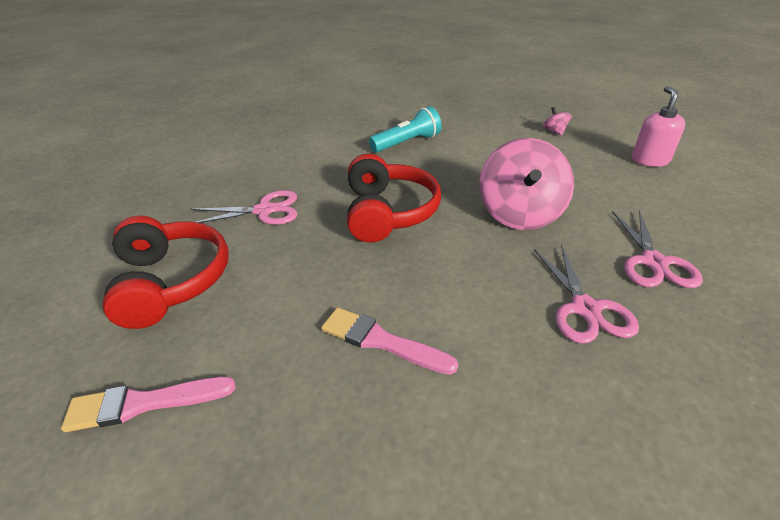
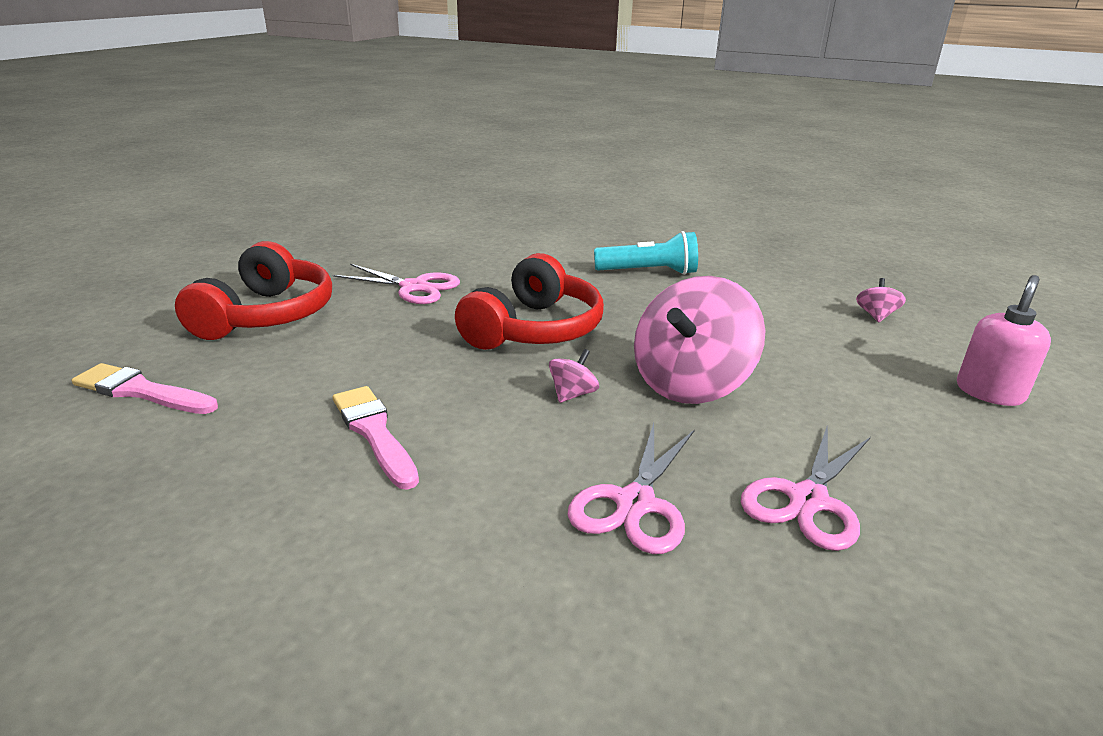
camera: 30 degrees right, 10 degrees down
none -> pink spinning top [549,349,599,403]

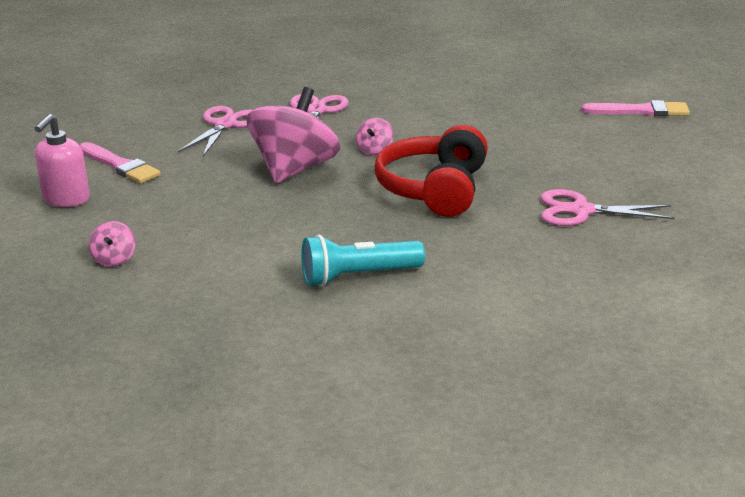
camera: 165 degrees right, 0 degrees up
red headphones [175,241,332,340] -> none
pink brush [333,386,419,490] -> pink brush moved to [80,142,161,184]

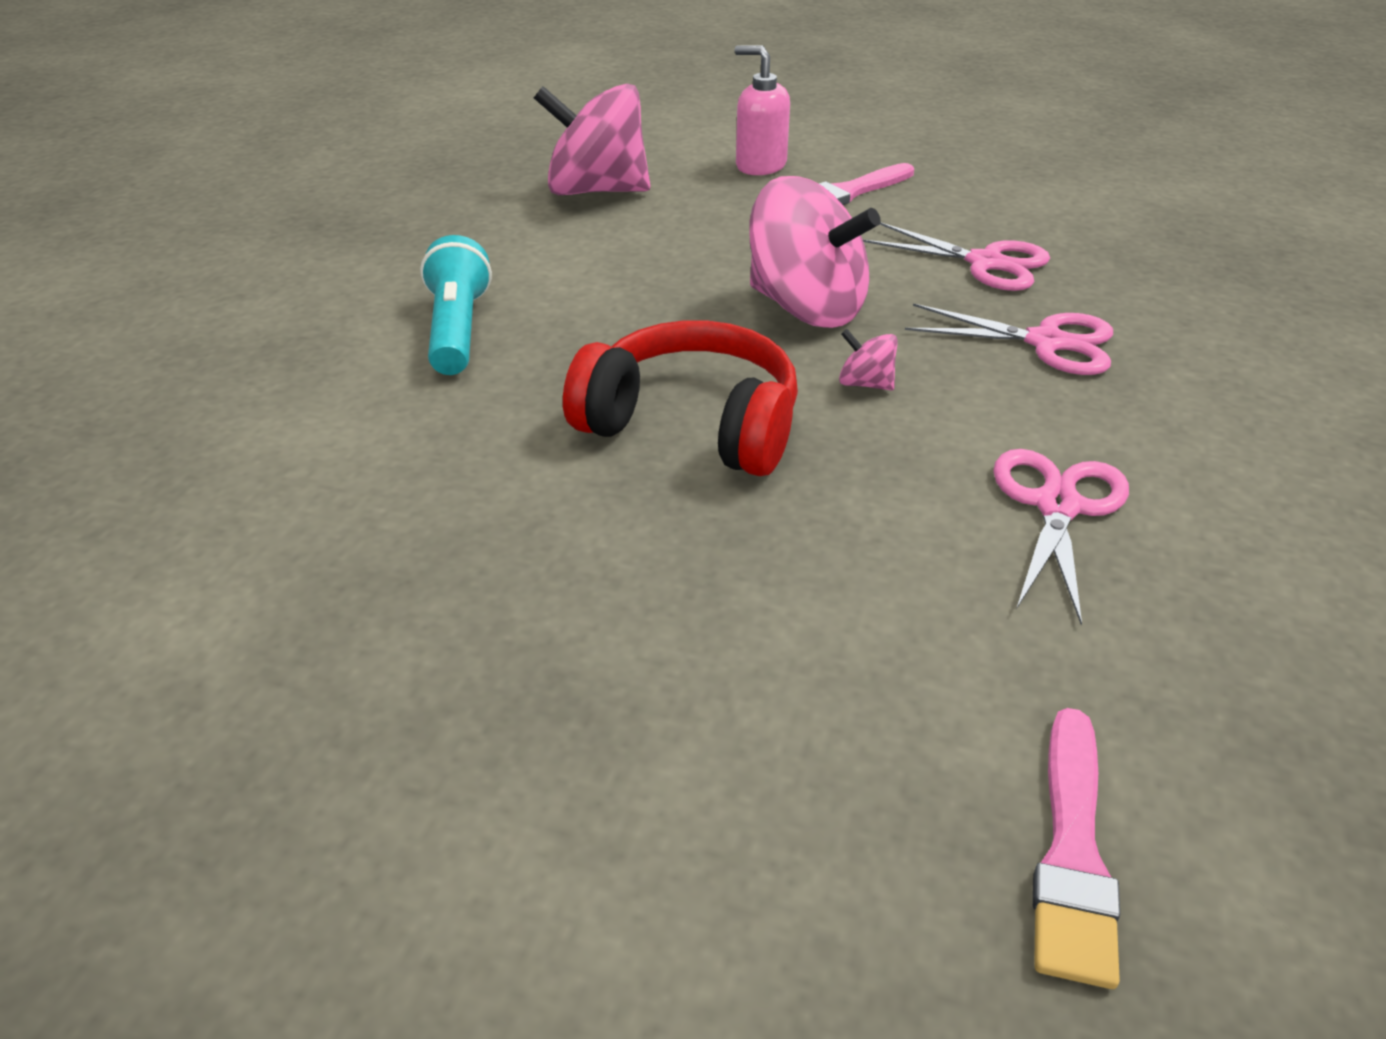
camera: 100 degrees right, 10 degrees up
pink spinning top [89,221,135,267] -> pink spinning top [534,84,650,195], size x2.41
pink scissors [541,189,675,226] -> pink scissors moved to [993,449,1129,625]

